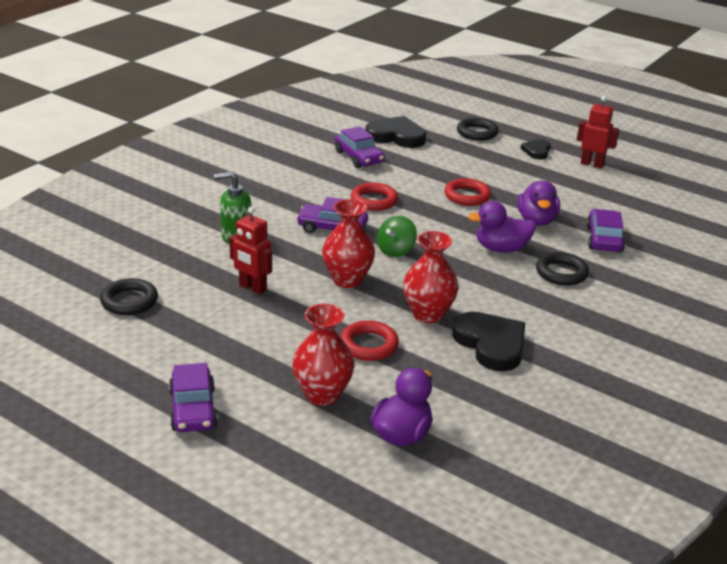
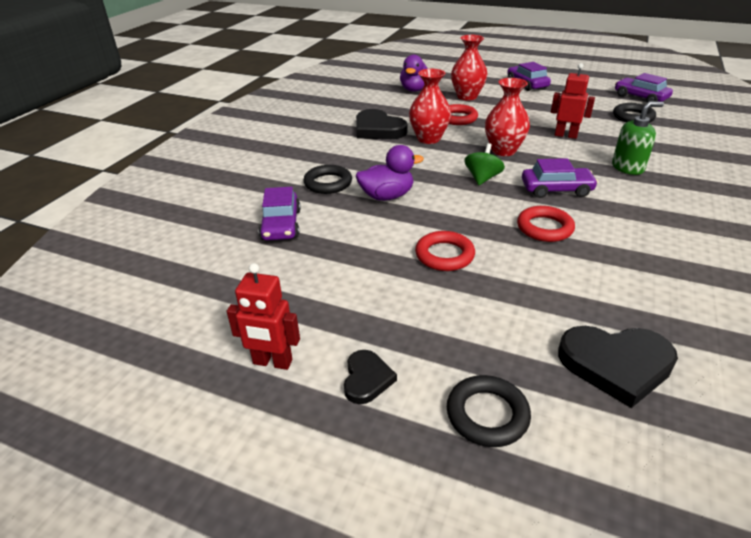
camera: 170 degrees right, 5 degrees up
purple car [335,126,385,168] -> purple car moved to [615,73,673,102]
purple duck [517,181,560,226] -> none

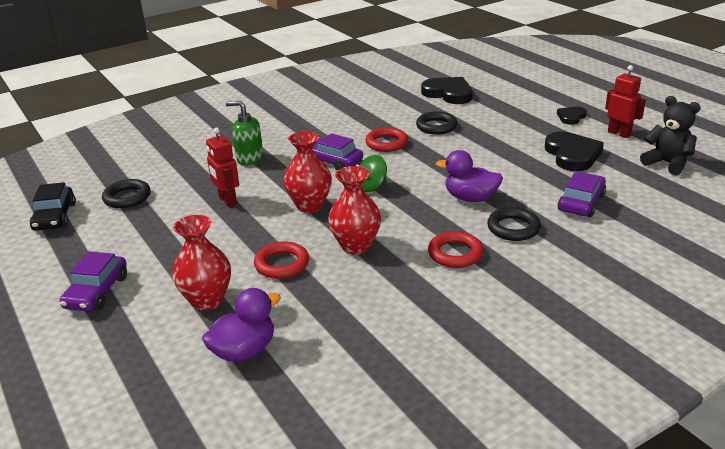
camera: 145 degrees left, 5 degrees down
black heart [356,109,408,139] -> black heart moved to [545,131,604,171]
red ring [415,231,475,271] -> red ring moved to [428,231,483,268]
black ring [447,375,531,447] -> black ring moved to [416,111,458,134]
purple car [615,73,673,102] -> black car [30,182,76,231]
none -> black teddy bear [640,96,701,175]

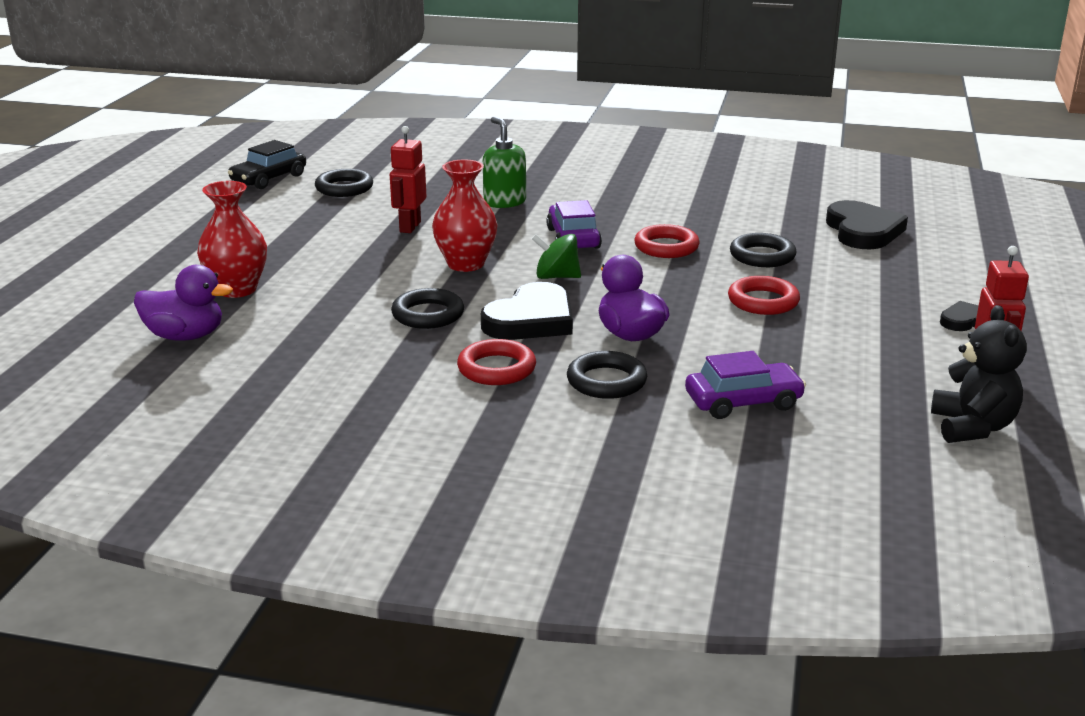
camera: 45 degrees right, 5 degrees down
purple car [59,251,127,311] -> none
red ring [254,241,309,279] -> red ring moved to [728,276,800,315]
red vase [328,166,381,255] -> black ring [391,288,464,329]
black heart [545,131,604,171] -> black heart moved to [481,282,573,340]

